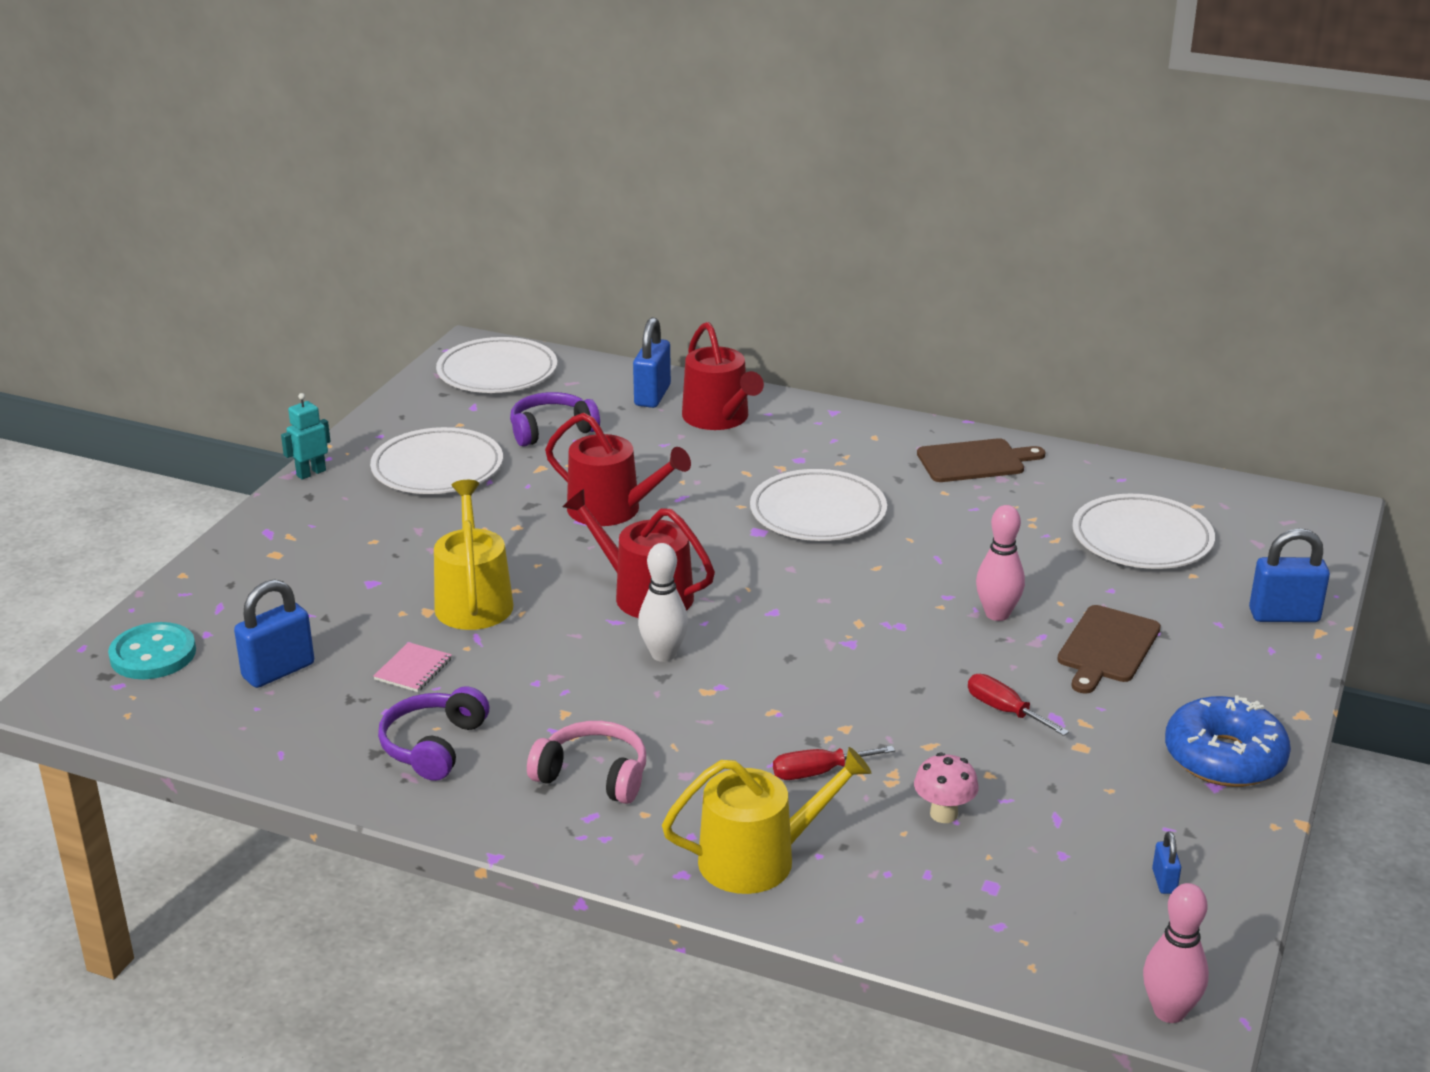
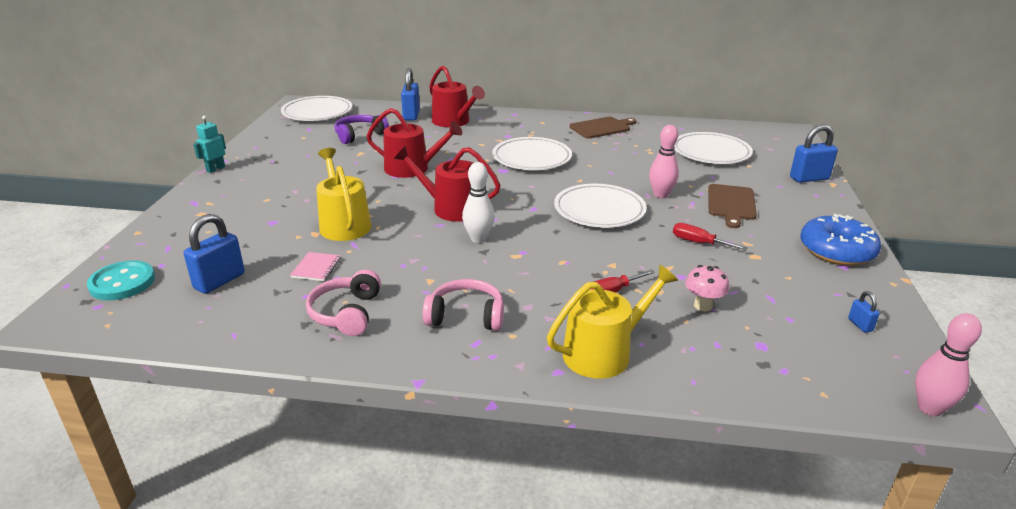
camera: 15 degrees left, 0 degrees up
white plate [370,427,503,494] -> white plate moved to [554,184,647,228]
purple headphones [378,686,489,781] -> pink headphones [306,269,381,336]

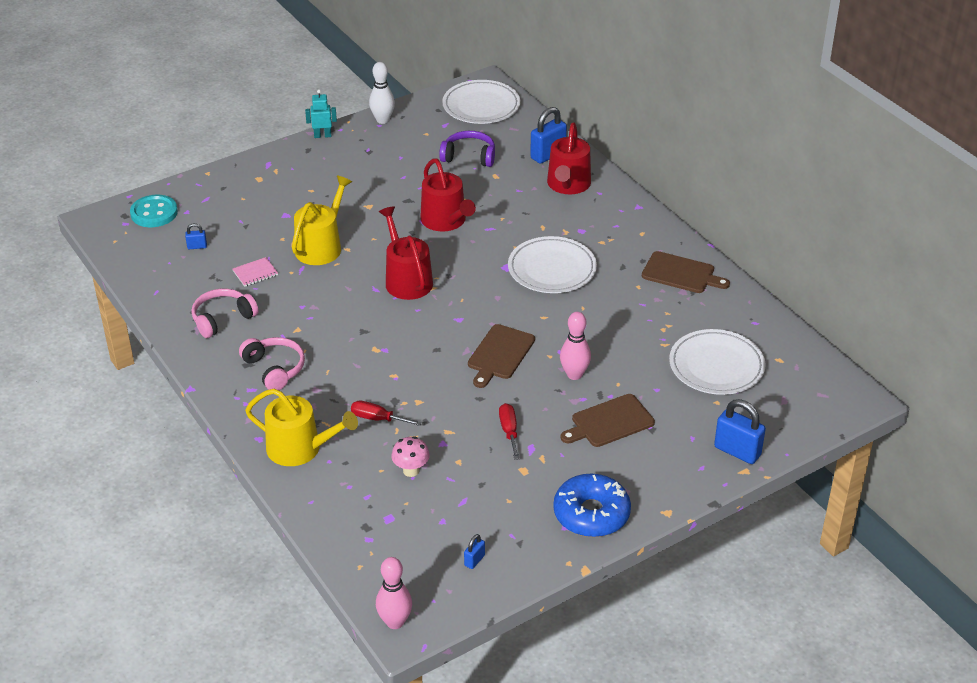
camera: 50 degrees right, 10 degrees up
blue padlock [184,214,245,294] -> blue padlock [185,223,207,249], size x0.49
white bowling pin [462,162,495,243] -> white bowling pin moved to [369,62,395,124]
white plate [554,184,647,228] -> brown cutting board [468,324,535,388]

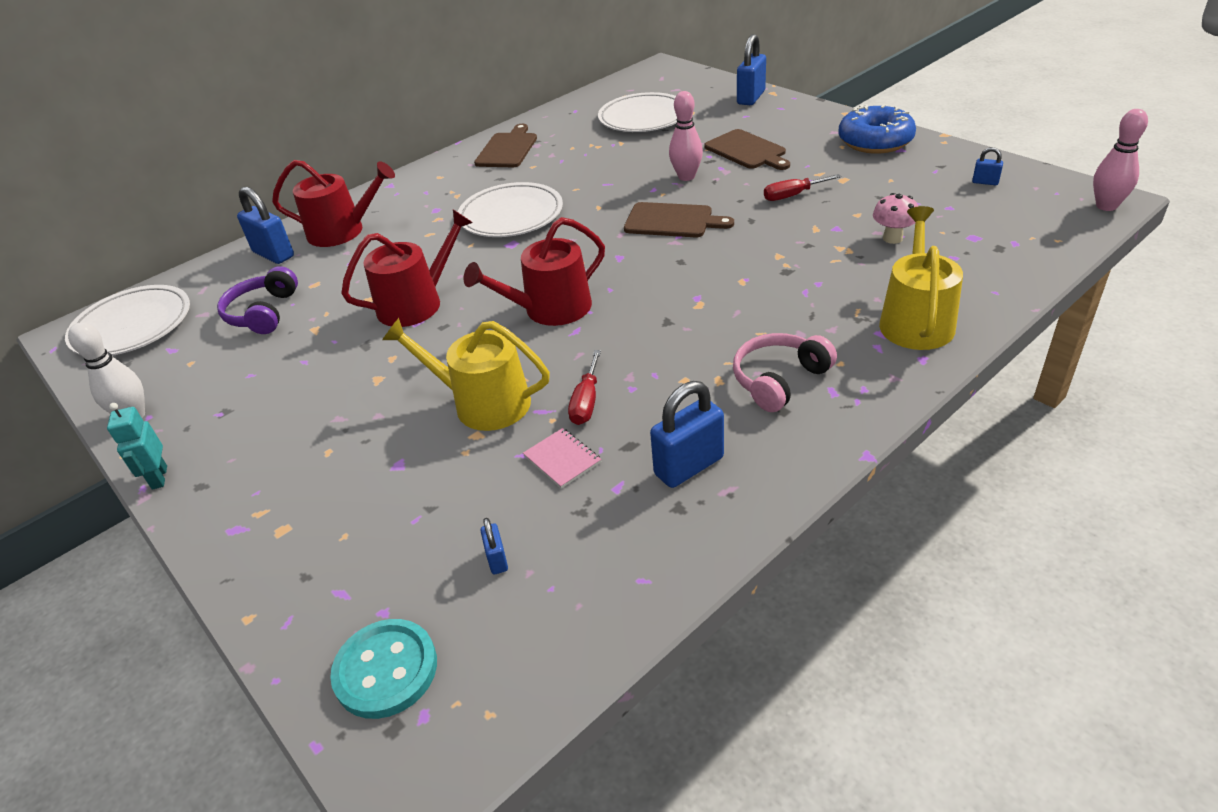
camera: 95 degrees left, 0 degrees up
pink headphones [191,289,258,338] -> blue padlock [650,381,724,488]
red screwdriver [351,401,422,426] -> red screwdriver moved to [568,350,601,425]

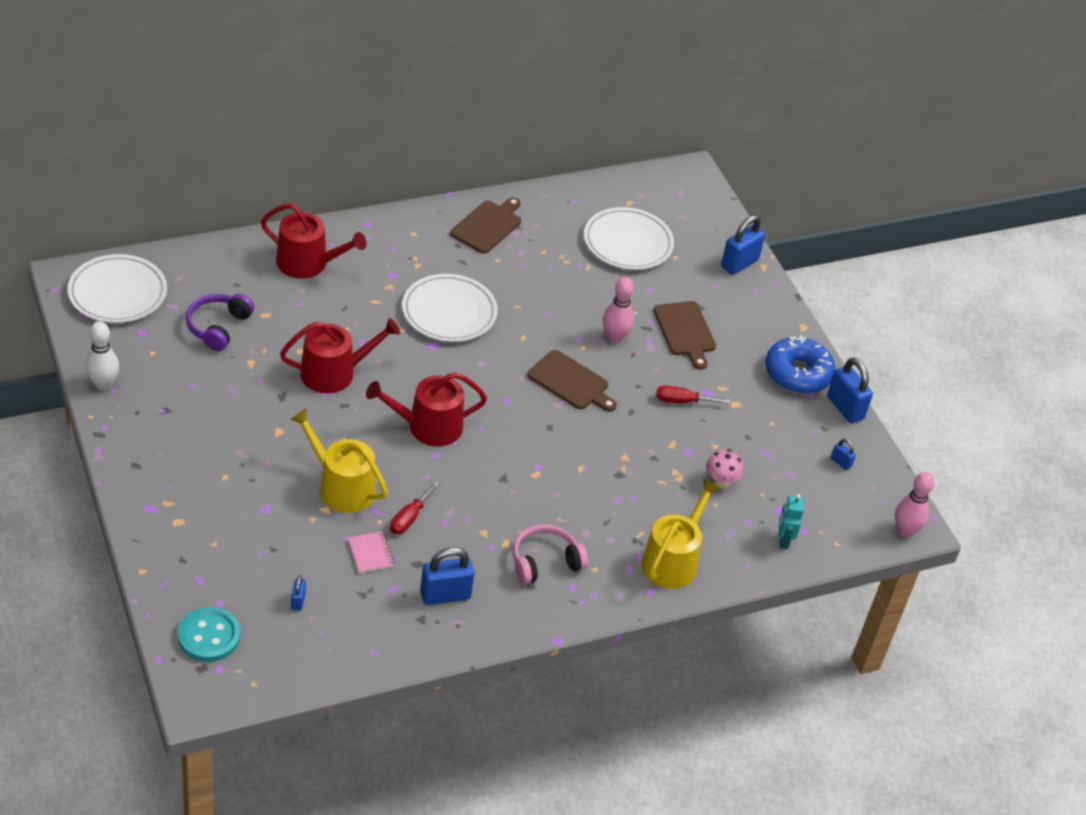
camera: 10 degrees right, 5 degrees up
turquoise robot [107,403,167,490] -> turquoise robot moved to [779,494,804,549]
blue padlock [237,187,294,264] -> blue padlock moved to [827,357,873,423]

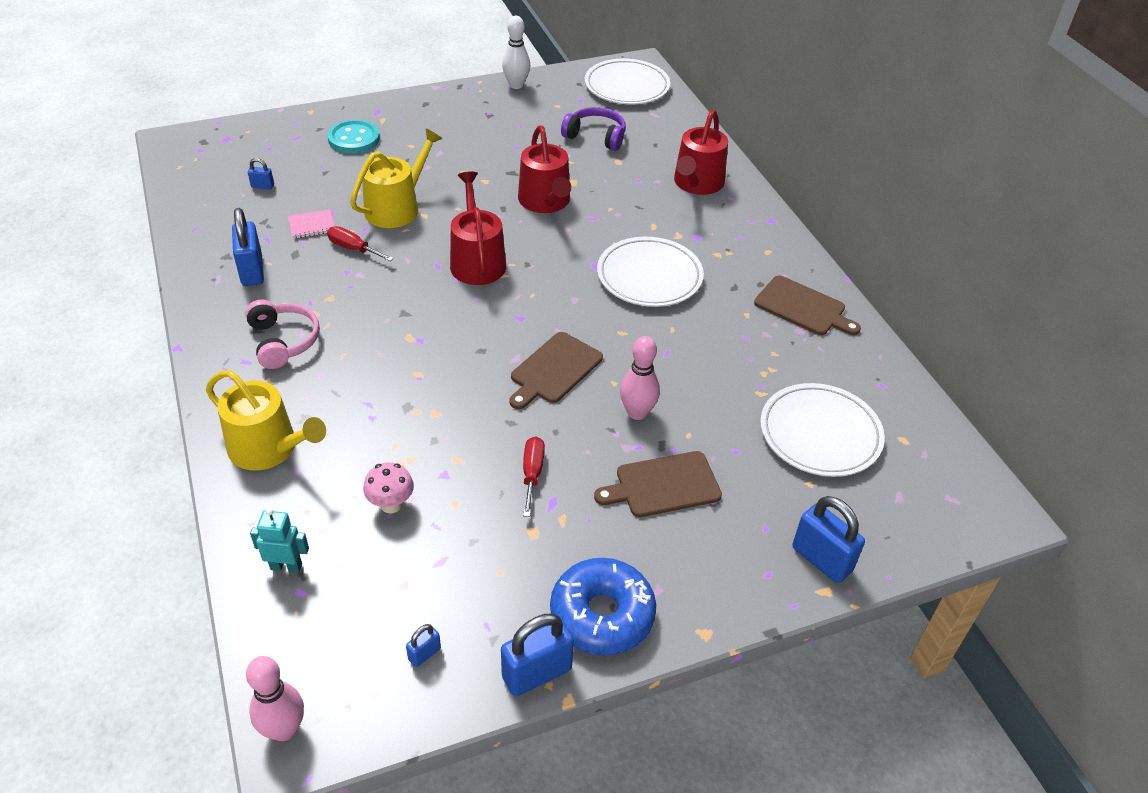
camera: 95 degrees right, 0 degrees up
turquoise button [178,607,240,662] -> turquoise button moved to [328,120,380,154]

